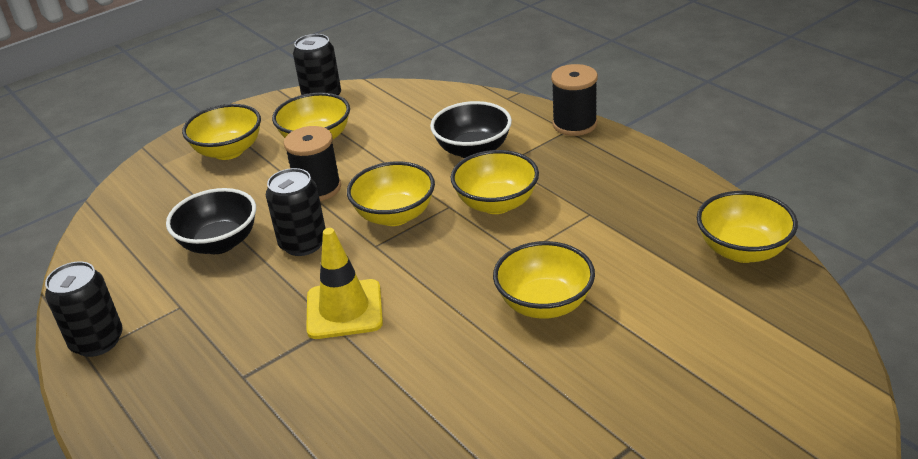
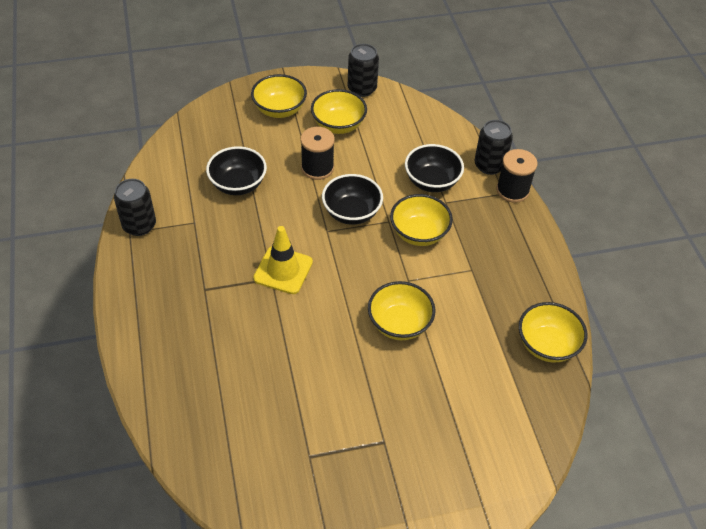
camera: 20 degrees right, 15 degrees up
black can [266,168,326,256] -> black can moved to [475,120,513,175]
yellow bowl [347,161,435,226] -> black bowl [322,174,383,225]

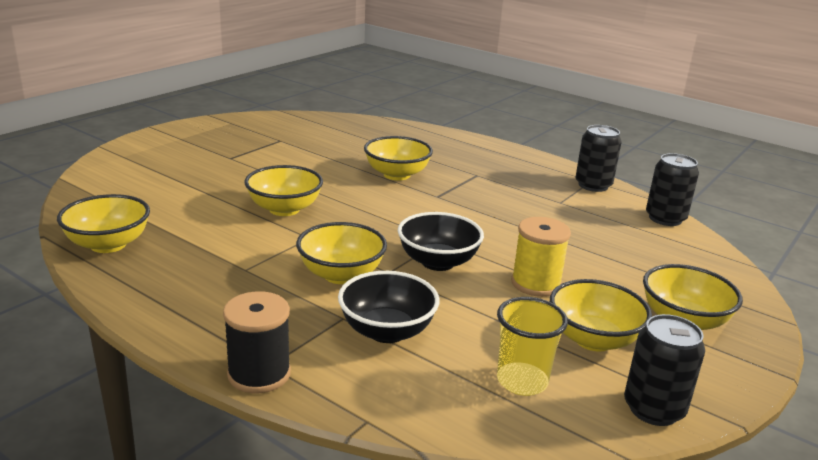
camera: 140 degrees right, 25 degrees down
black bowl [206,146,267,195] -> none
yellow traffic cone [253,226,313,294] -> none
black spool [300,127,335,180] -> yellow spool [511,217,571,297]
black can [475,120,513,175] -> black can moved to [646,153,699,226]
none -> yellow bowl [364,136,433,180]
none -> yellow cup [497,297,568,396]

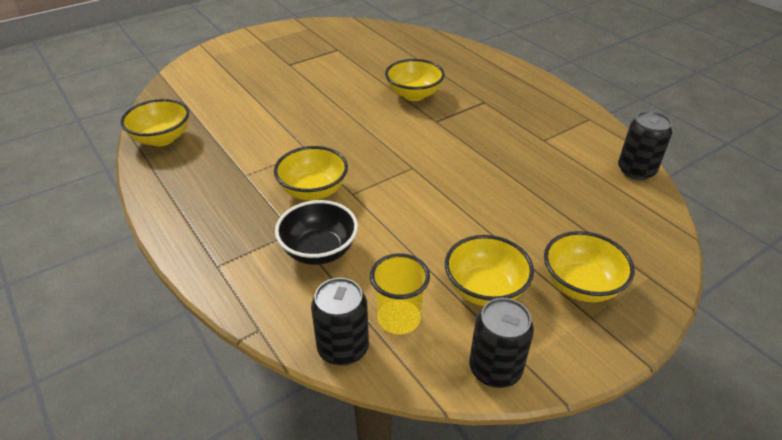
camera: 20 degrees right, 15 degrees up
black spool [223,291,291,393] -> none
yellow bowl [245,165,323,216] -> none
black bowl [398,212,484,271] -> none
yellow spool [511,217,571,297] -> none
black can [575,125,622,192] -> black can moved to [311,278,369,366]

